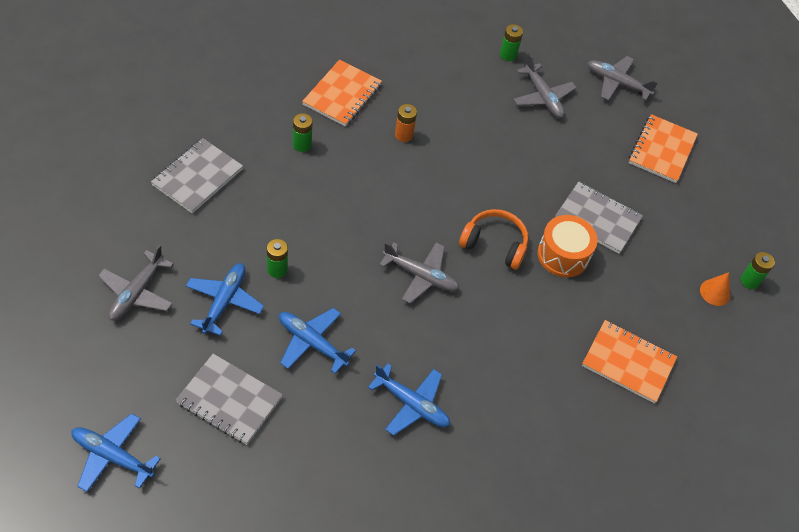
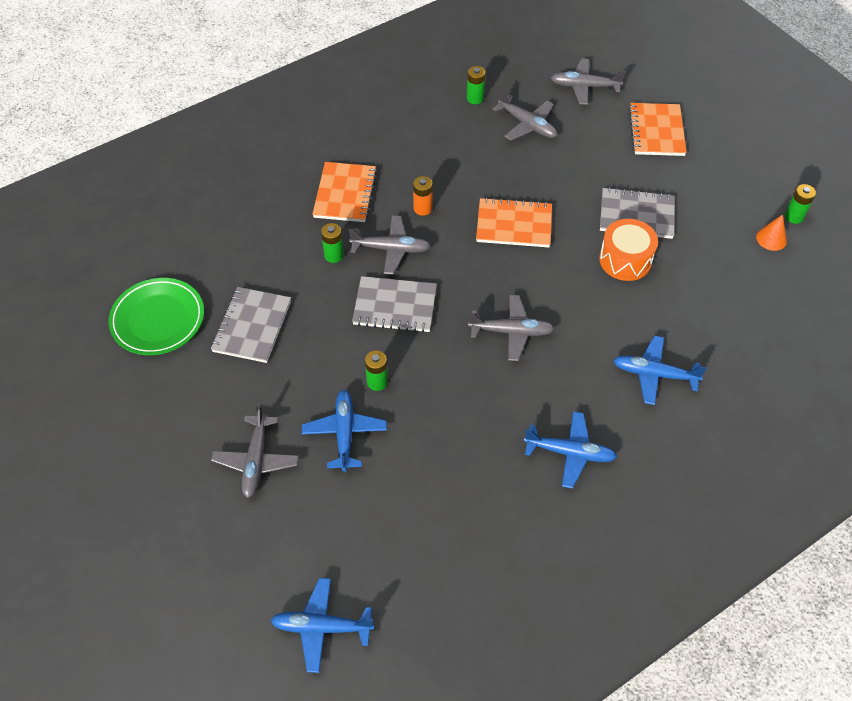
camera: 15 degrees left, 0 degrees up
grey notebook [176,354,283,445] -> grey notebook moved to [352,276,437,333]
blue plane [279,308,356,374] -> blue plane moved to [613,336,707,405]
orange headphones [459,209,528,269] -> none
orange notebook [582,320,677,404] -> orange notebook moved to [476,197,552,248]
none -> green plate [108,278,204,355]
none -> grey plane [348,215,431,275]

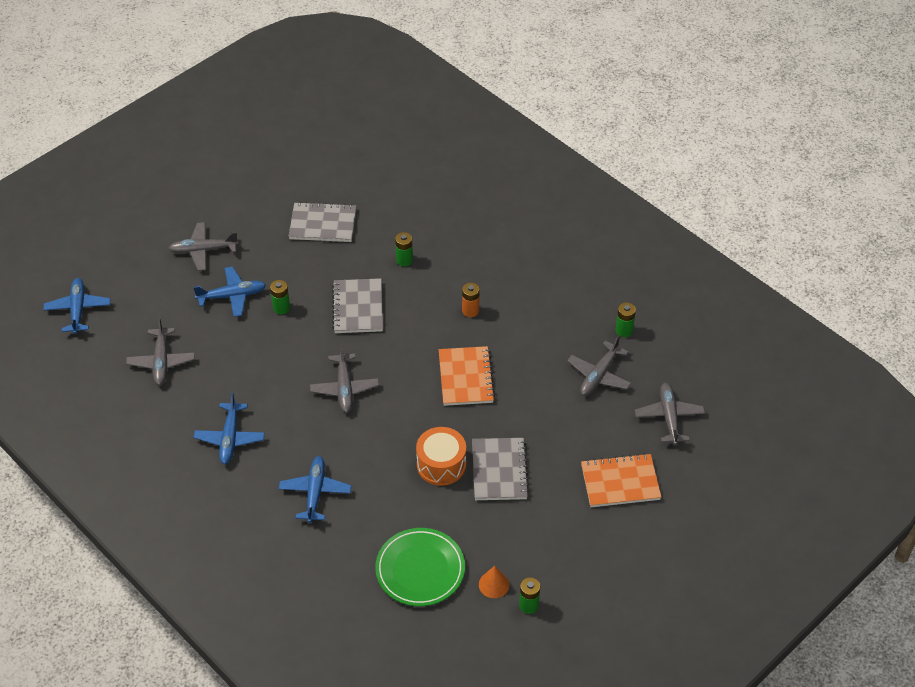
camera: 80 degrees right, 5 degrees down
green plate [108,278,204,355] -> green plate moved to [375,528,465,606]
orange notebook [312,162,377,222] -> none
grey plane [348,215,431,275] -> grey plane moved to [126,318,195,385]

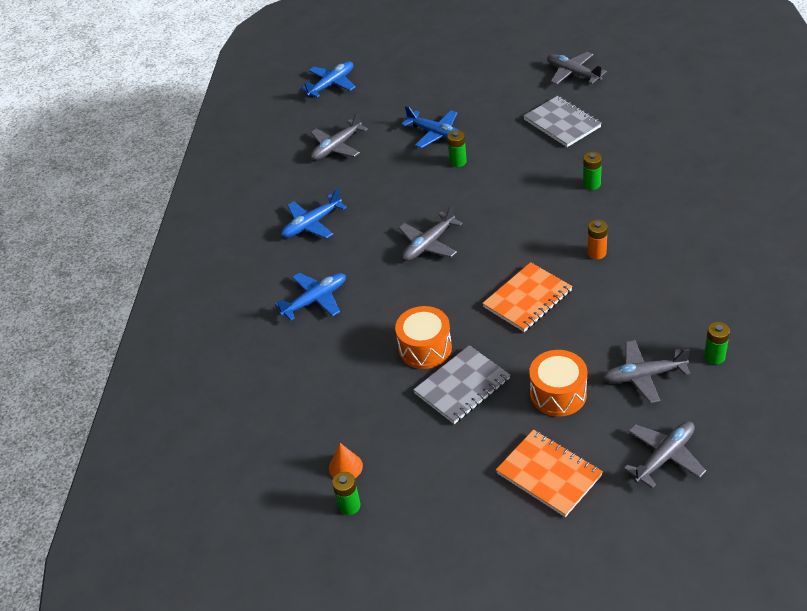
camera: 55 degrees right, 5 degrees down
grey plane [168,222,239,271] -> grey plane moved to [547,52,607,85]
grey notebook [332,278,383,333] -> none
green plate [375,528,465,606] -> none
none -> orange drum [529,350,587,416]

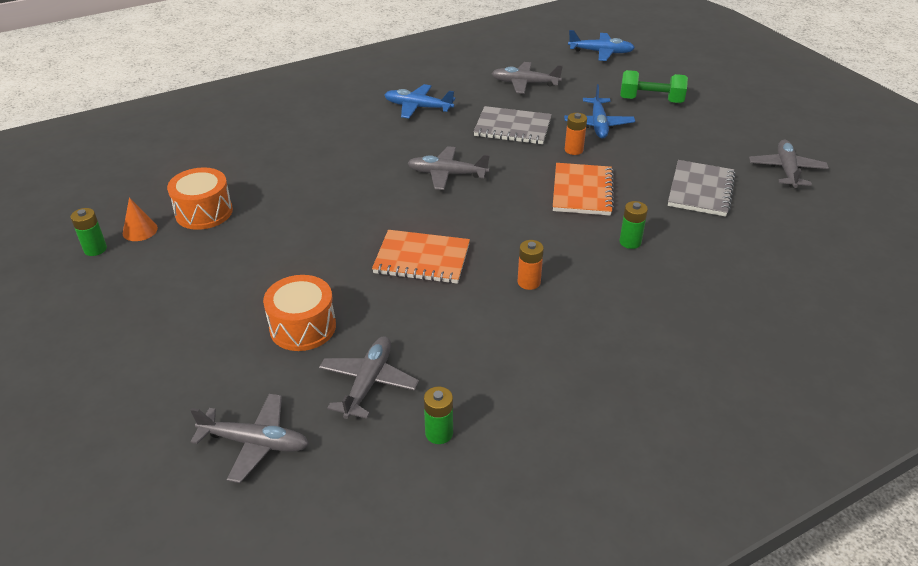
camera: 50 degrees right, 5 degrees down
blue plane [275,273,346,321] -> none
orange drum [395,306,452,369] -> orange drum moved to [167,167,233,230]
grey notebook [413,345,510,424] -> grey notebook moved to [473,106,552,144]
green battery [447,130,467,167] -> orange battery [565,113,587,155]
orange notebook [496,430,603,517] -> orange notebook moved to [553,163,614,216]
grey plane [602,340,691,403] -> grey plane turned 60 degrees clockwise [319,336,419,419]
none -> green dumbbell [620,70,688,103]

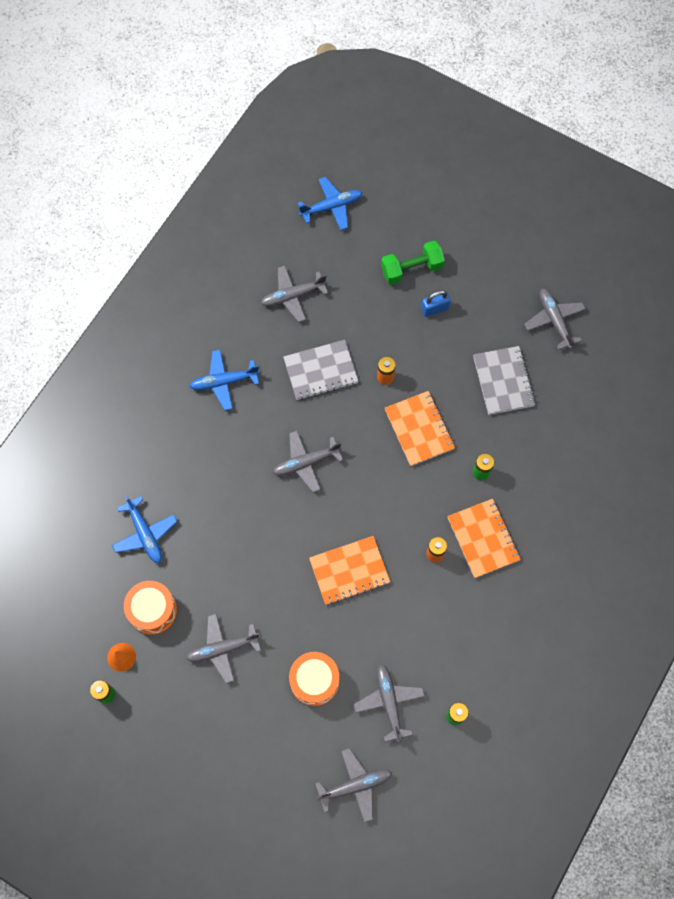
camera: 30 degrees left, 30 degrees up
blue plane [564,84,635,139] -> blue plane moved to [112,495,177,563]
none -> grey plane [186,614,261,684]
none -> blue padlock [421,290,451,317]
none -> orange notebook [447,499,521,578]

